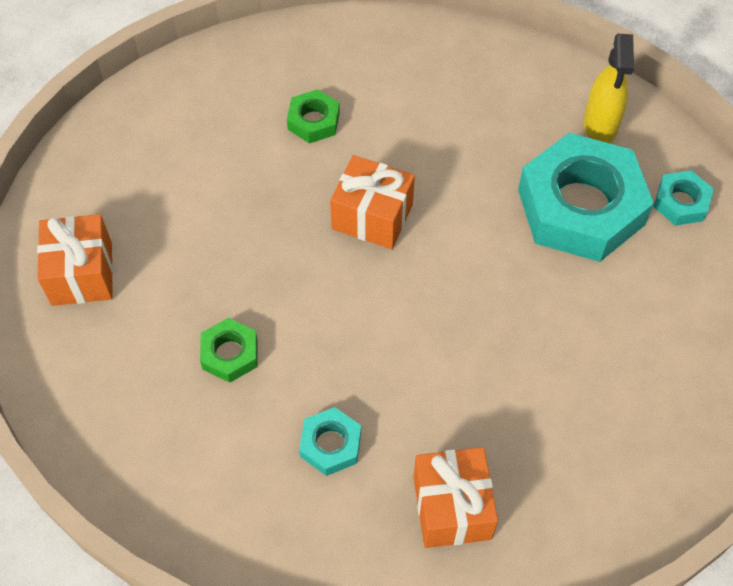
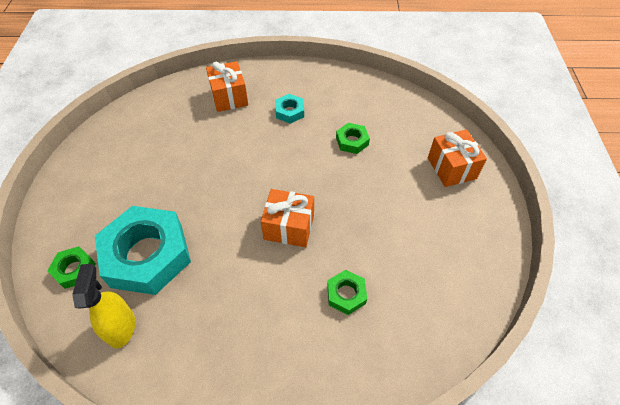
camera: 170 degrees right, 5 degrees down
turquoise nut [653,170,714,226] -> green nut [47,246,96,289]

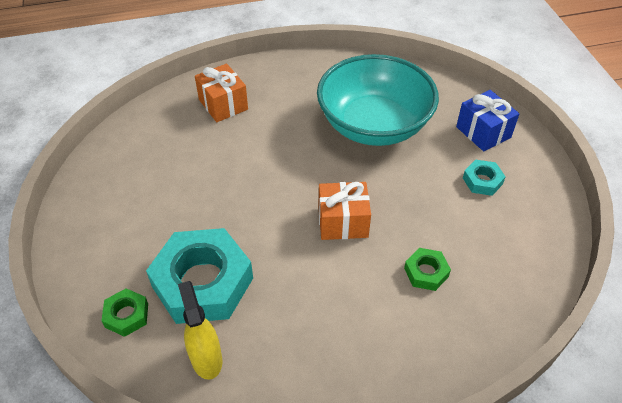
camera: 15 degrees left, 5 degrees down
turquoise nut [275,94,304,124] -> turquoise nut moved to [463,160,506,196]
green nut [336,123,370,154] -> turquoise bowl [317,54,439,146]
orange gift [428,129,487,187] -> blue gift [456,90,519,151]

